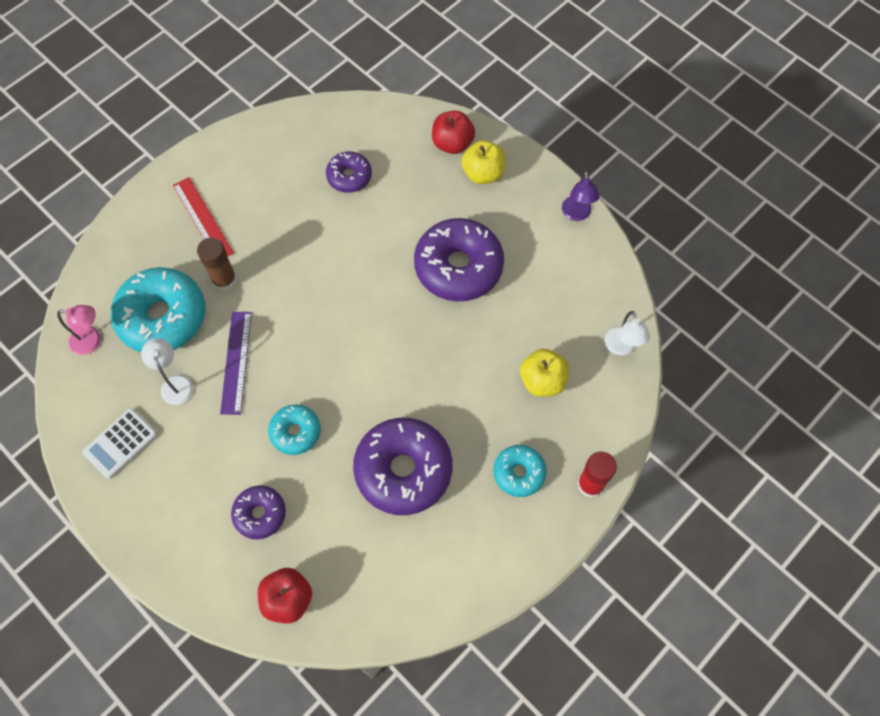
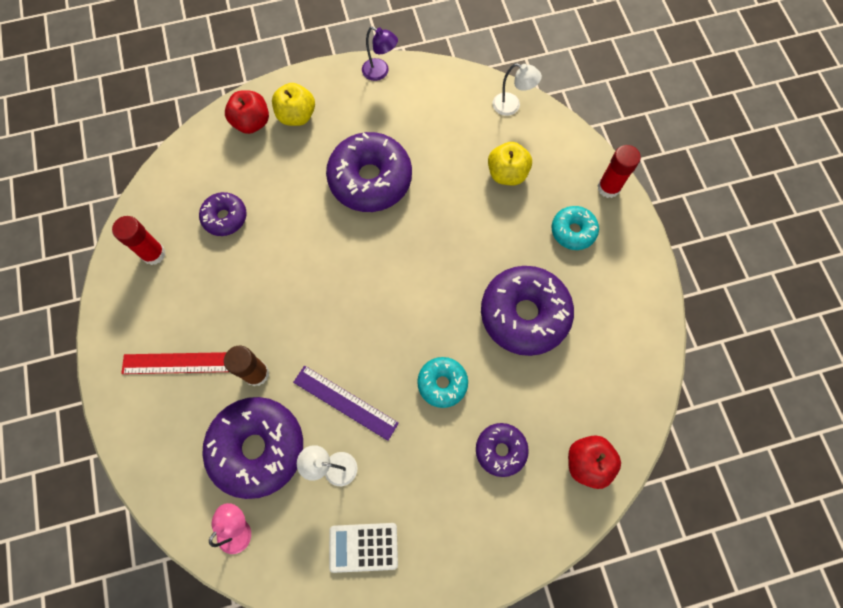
camera: 60 degrees left, 5 degrees up
white calculator [82,408,157,479] -> white calculator turned 105 degrees clockwise [329,523,398,573]
turquoise donut [111,267,205,352] -> purple donut [202,397,303,499]
none -> red glue stick [112,216,166,265]

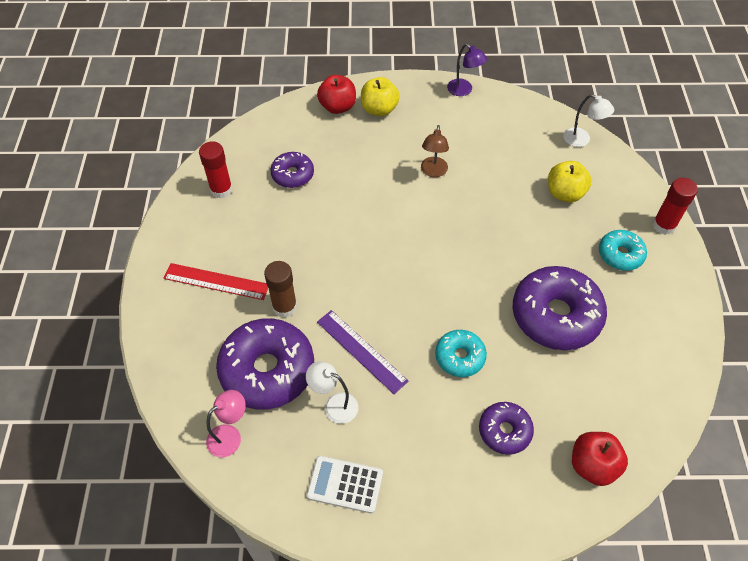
camera: 15 degrees right, 15 degrees down
purple donut [326,132,412,212] -> brown lamp [421,125,449,177]

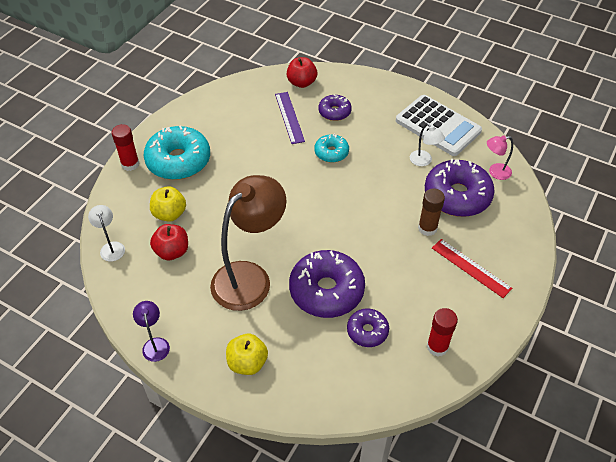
camera: 150 degrees left, 5 degrees down
white calculator [307,456,383,513] -> white calculator [396,95,482,156], size x1.79
red apple [317,75,356,114] -> red apple moved to [150,224,188,260]
purple ruler [317,310,409,394] -> purple ruler moved to [275,92,305,144]
brown lamp [421,125,449,177] -> brown lamp [210,175,286,311], size x2.32
purple donut [513,266,607,350] -> purple donut moved to [289,250,365,318]
turquoise donut [599,230,647,271] -> turquoise donut [144,125,210,180], size x1.86

